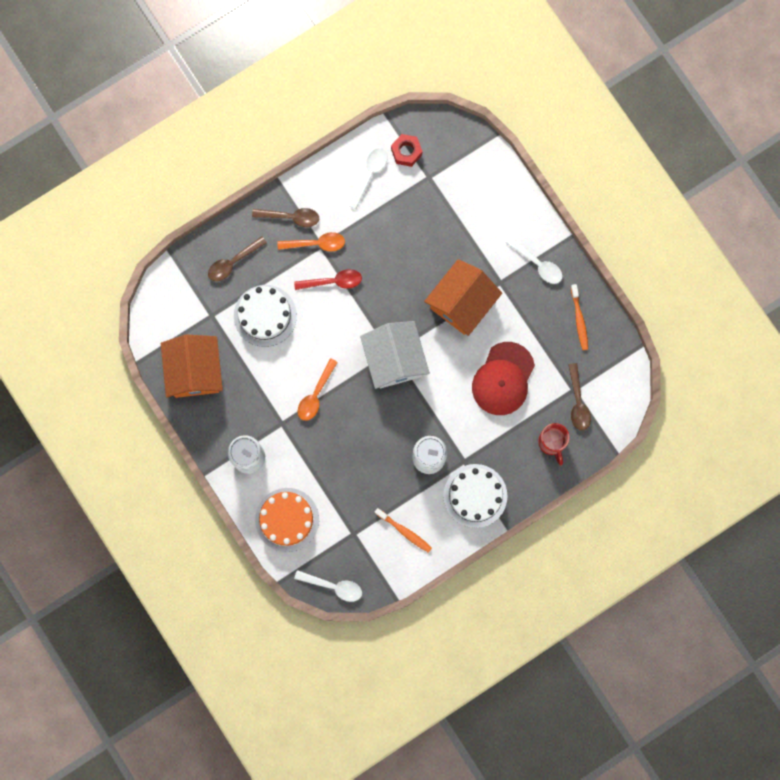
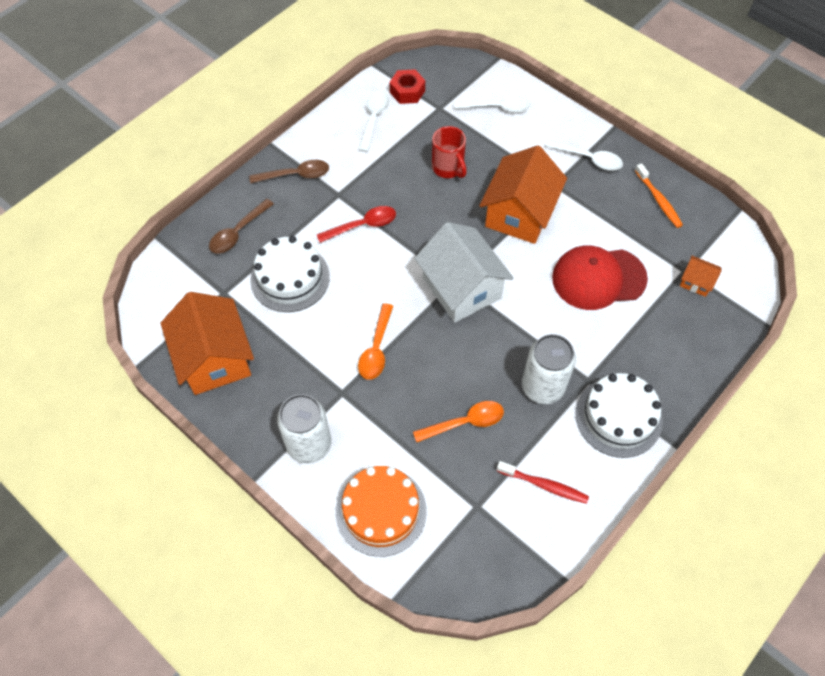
camera: 15 degrees left, 20 degrees down
orange spoon [278,232,345,251] -> orange spoon moved to [413,401,504,442]
white spoon [294,570,362,602] -> white spoon moved to [454,95,531,113]
orange toothbrush [375,508,432,553] -> red toothbrush [497,461,589,504]
red cap [472,342,535,415] -> red cap turned 75 degrees clockwise [552,245,648,310]
red mug [538,423,570,465] -> red mug moved to [432,126,467,178]
brown spoon [568,363,591,431] -> orange house [680,256,722,297]

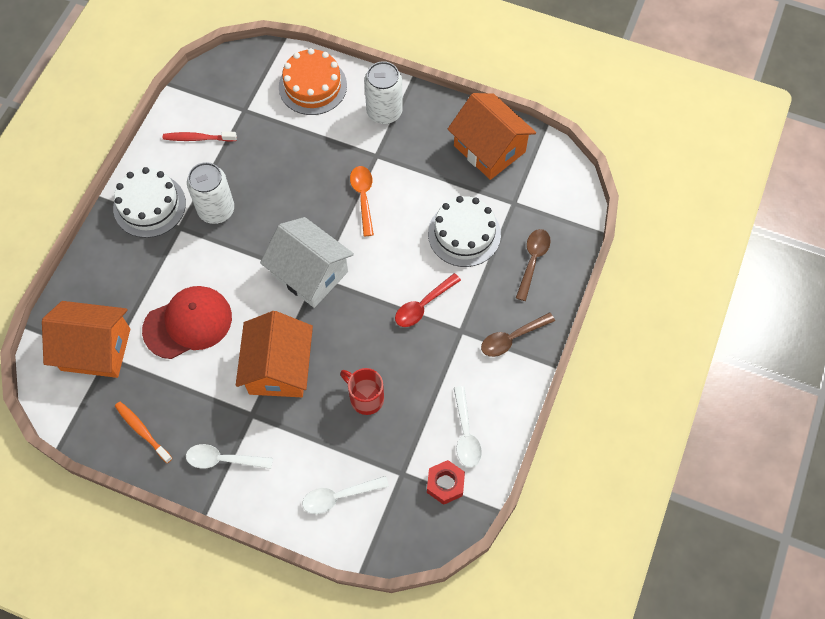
camera: 160 degrees right, 5 degrees up
orange spoon [413,401,504,442] -> none
orange house [680,256,722,297] -> orange house [42,301,130,378], size x2.22

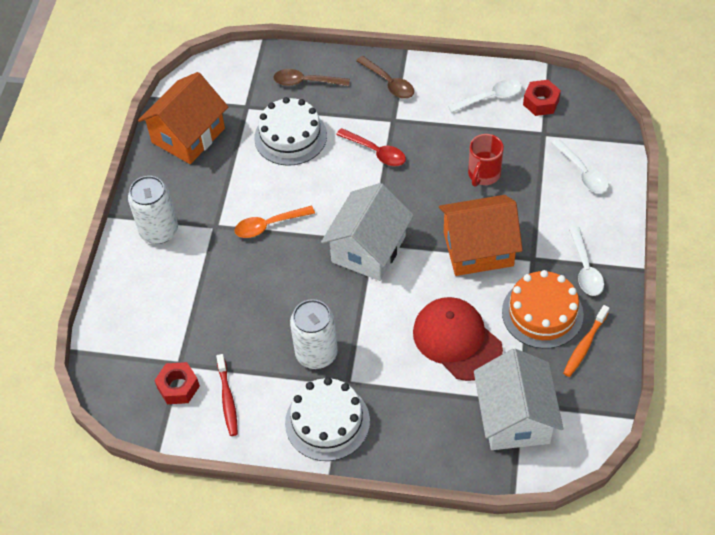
camera: 100 degrees left, 10 degrees down
orange house [42,301,130,378] -> white house [474,349,563,450]
orange cake [279,48,347,115] -> orange cake moved to [502,270,584,349]
none -> red nut [154,362,200,404]

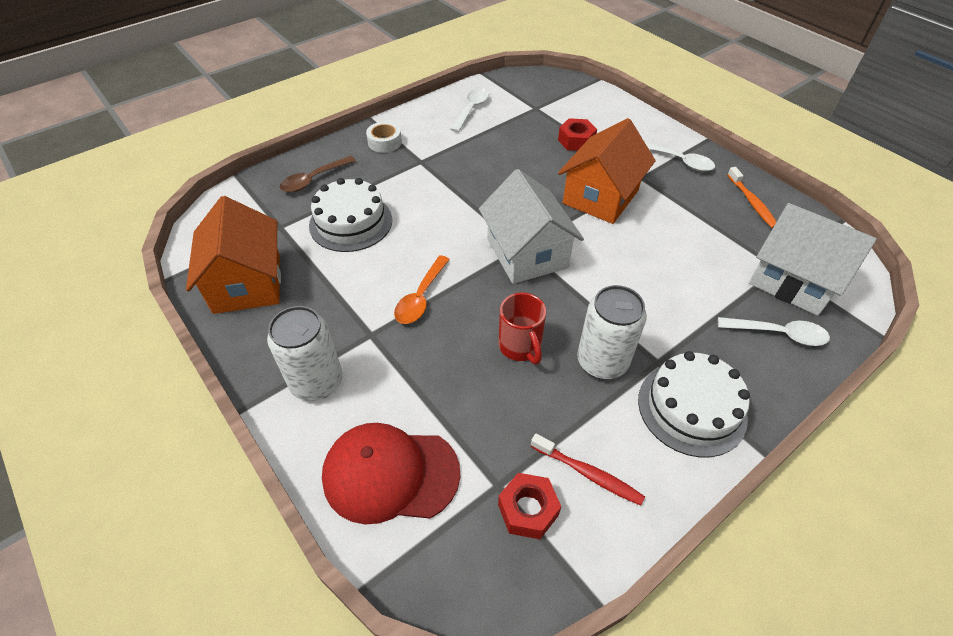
camera: 50 degrees left, 5 degrees down
red spoon [336,128,406,166] -> none
brown spoon [356,56,414,99] -> white tape [366,122,402,153]
red cap [413,297,503,381] -> red cap moved to [322,423,460,524]
red mug [468,134,504,187] -> red mug moved to [498,293,546,364]
orange cake [502,270,584,349] -> none
red nut [523,80,561,116] -> red nut moved to [558,118,597,151]
white spoon [552,139,609,193] -> white spoon moved to [718,317,830,346]

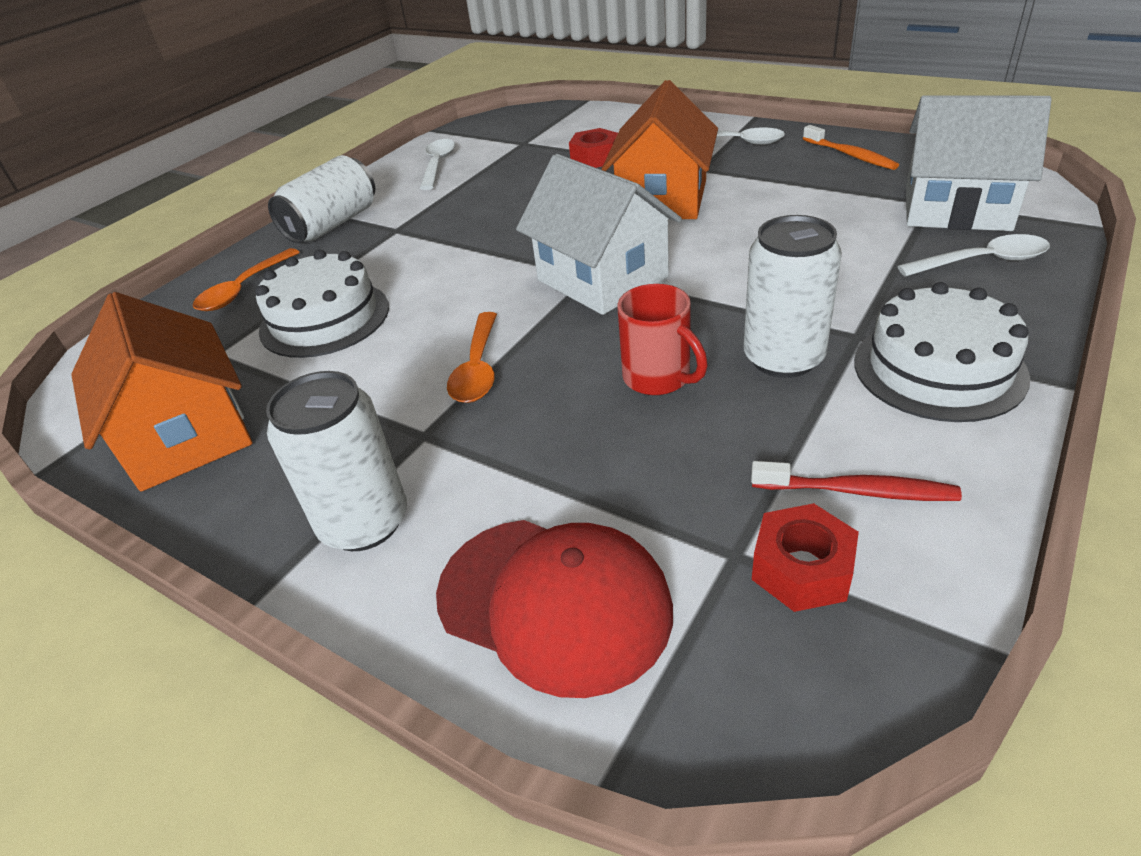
camera: 15 degrees left, 10 degrees down
brown spoon [279,156,356,193] -> orange spoon [193,248,300,311]
red cap [322,423,460,524] -> red cap turned 135 degrees counterclockwise [436,520,673,698]
white tape [366,122,402,153] -> white can [268,155,375,243]

